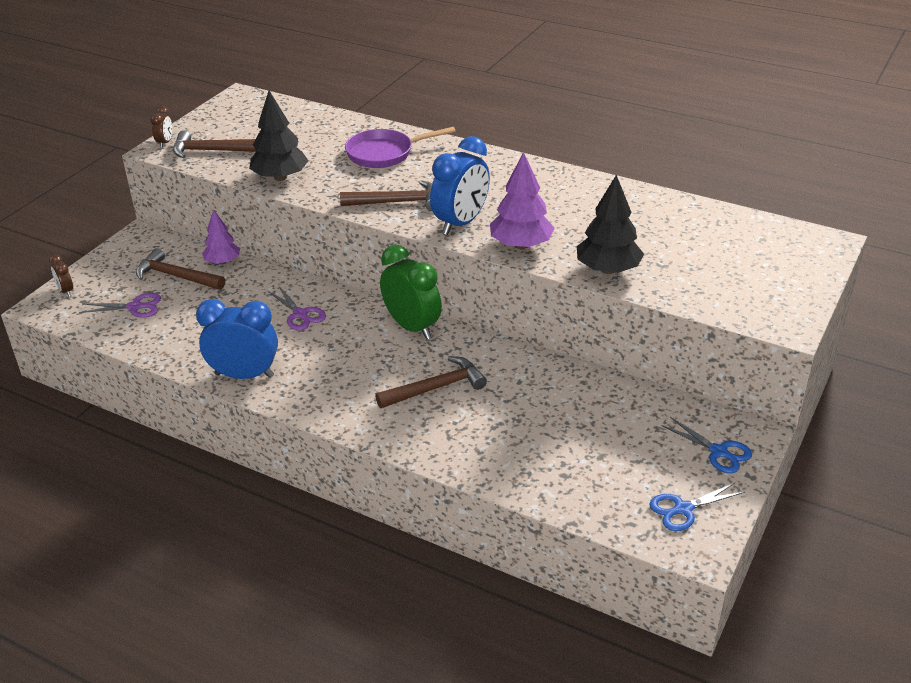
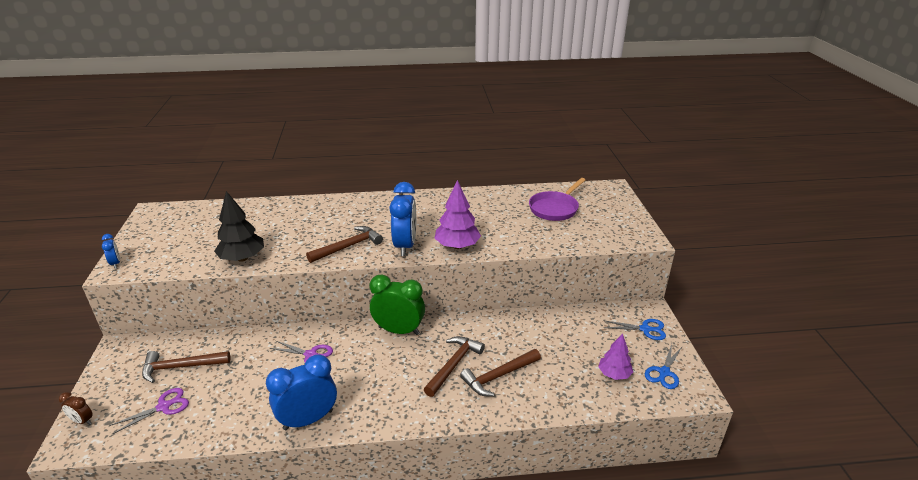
camera: 35 degrees left, 5 degrees down
brown clock [151,106,172,148] -> blue clock [102,234,120,268]
brown hammer [173,131,257,158] -> brown hammer moved to [460,349,541,396]
purple tree [202,209,240,264] -> purple tree moved to [598,333,633,380]
purple pan [345,127,456,168] -> purple pan moved to [529,178,585,221]
black tree [577,175,644,274] -> none

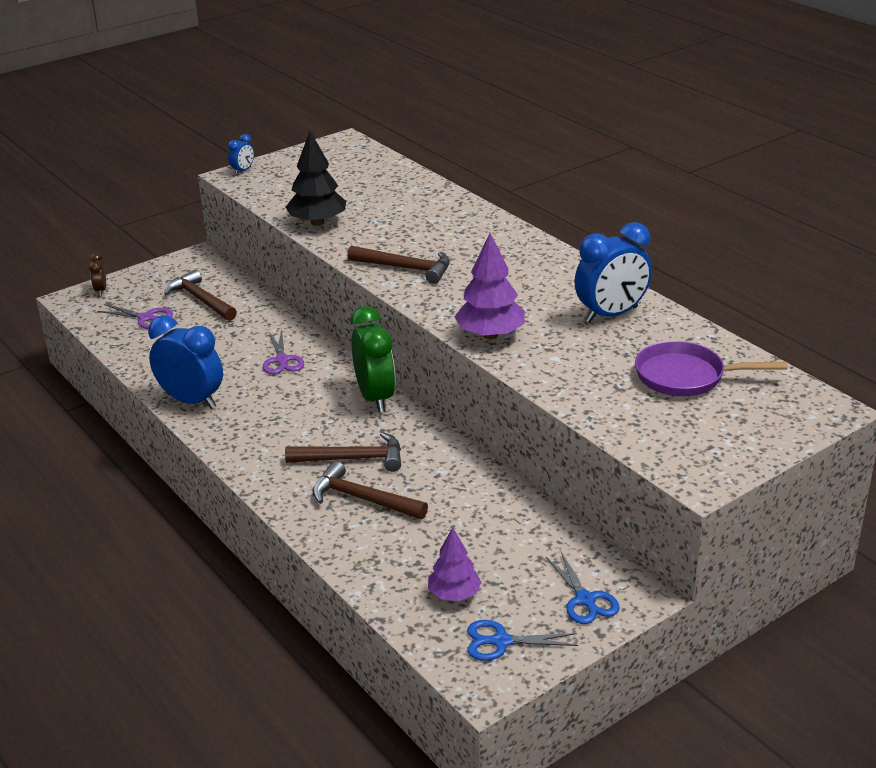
camera: 60 degrees right, 0 degrees up
blue clock [389,182,416,256] -> blue clock moved to [574,222,652,323]

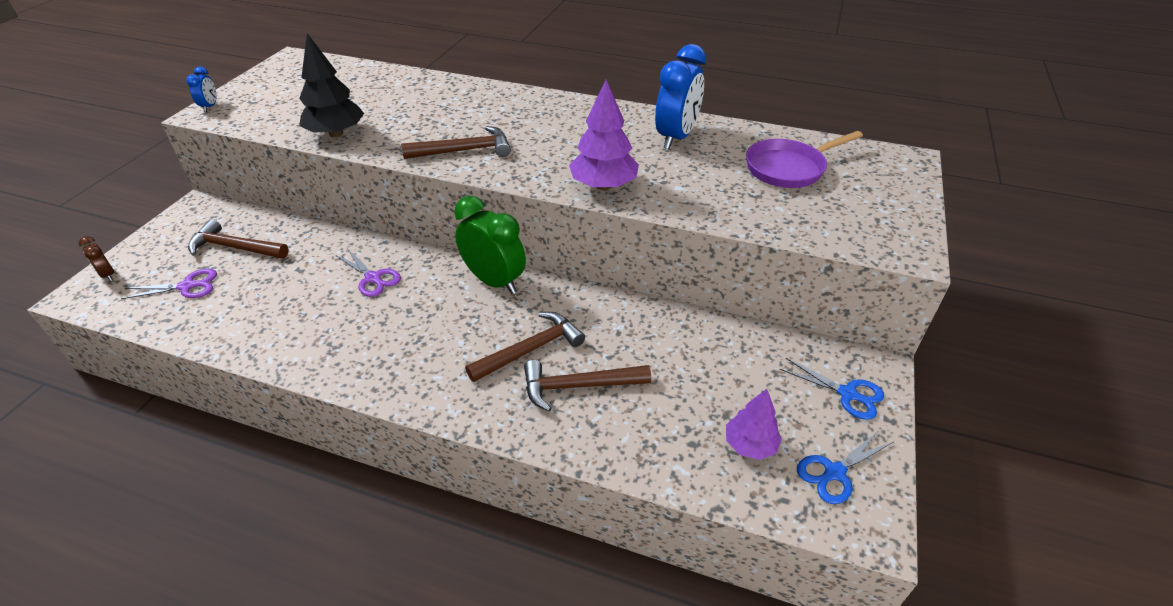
camera: 35 degrees left, 10 degrees up
blue clock [148,315,223,409] -> none

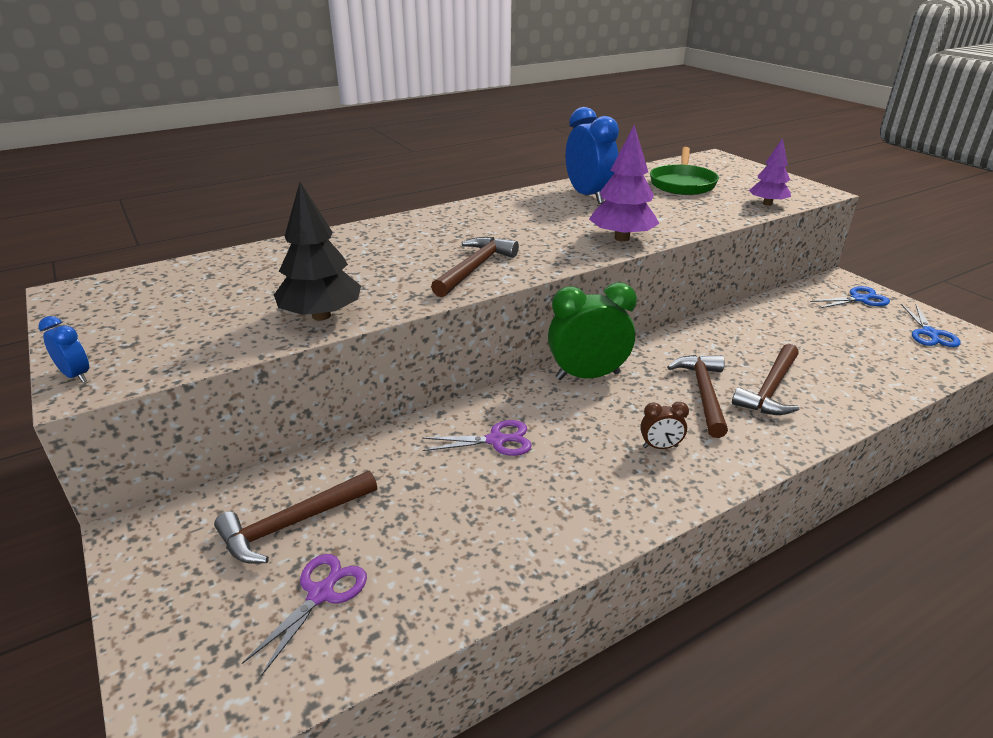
camera: 50 degrees left, 10 degrees down
brown clock [78,236,114,281] -> brown clock moved to [640,402,689,449]
purple tree [726,389,782,460] -> purple tree moved to [749,138,791,206]
purple pan [746,131,863,188] -> green pan [650,147,719,195]

